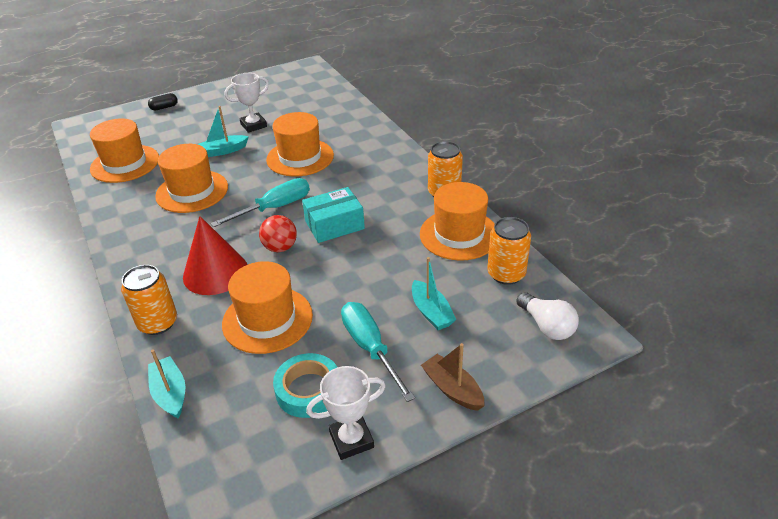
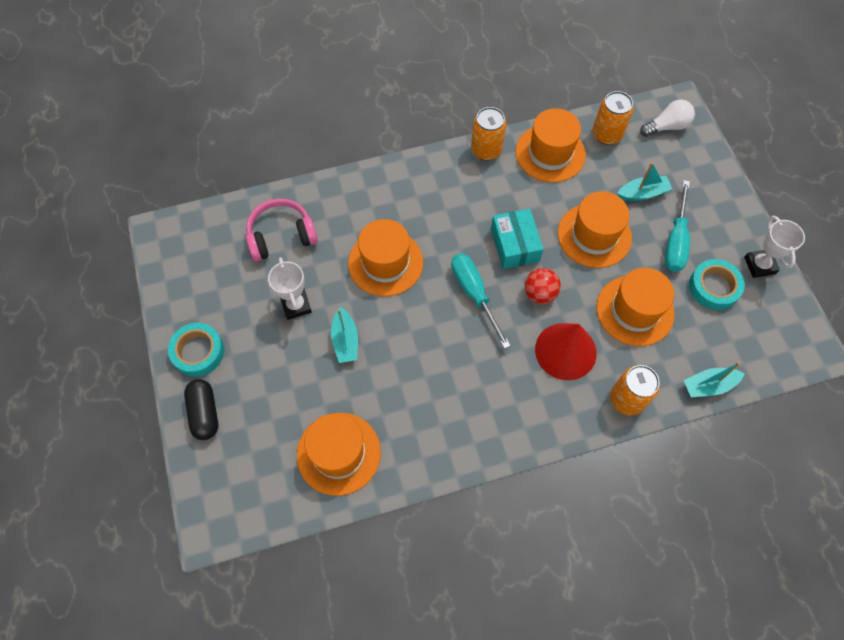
camera: 80 degrees left, 25 degrees up
black capsule [148,93,178,110] -> black capsule [184,379,218,440], size x1.55
orange hat [155,144,228,213] -> orange hat moved to [558,191,632,268]
turquoise screwdriver [341,302,415,402] -> turquoise screwdriver turned 60 degrees counterclockwise [665,180,690,272]
brown boat [421,343,485,411] -> none
none -> turquoise tape [168,323,224,377]
none -> pink headphones [246,199,318,261]

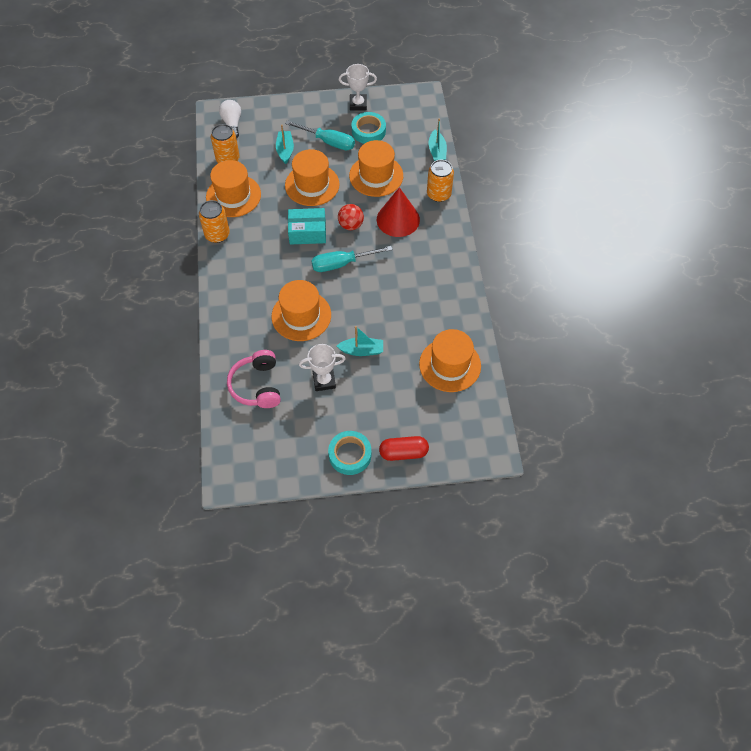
camera: 80 degrees left, 5 degrees down
black capsule [184,379,218,440] -> red capsule [379,436,429,461]

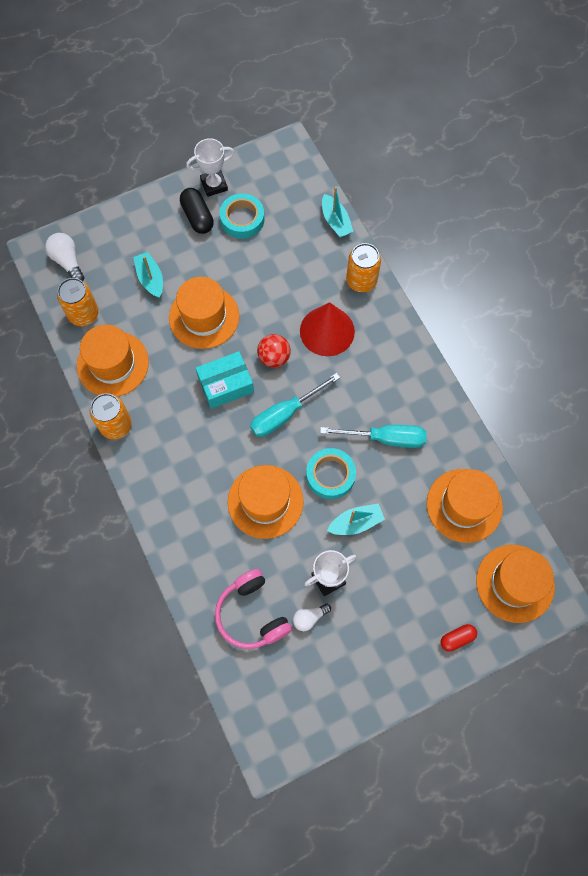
camera: 20 degrees left, 10 degrees up
turquoise screwdriver [285,120,355,150] -> turquoise screwdriver moved to [320,425,427,448]
turquoise tape [328,431,371,475] -> turquoise tape moved to [306,448,356,499]
orange hat [349,140,403,197] -> orange hat moved to [476,545,555,623]
red capsule [379,436,429,461] -> red capsule [441,624,477,652], size x0.64
none -> black capsule [180,188,214,234]
none -> white light bulb [293,604,331,631]

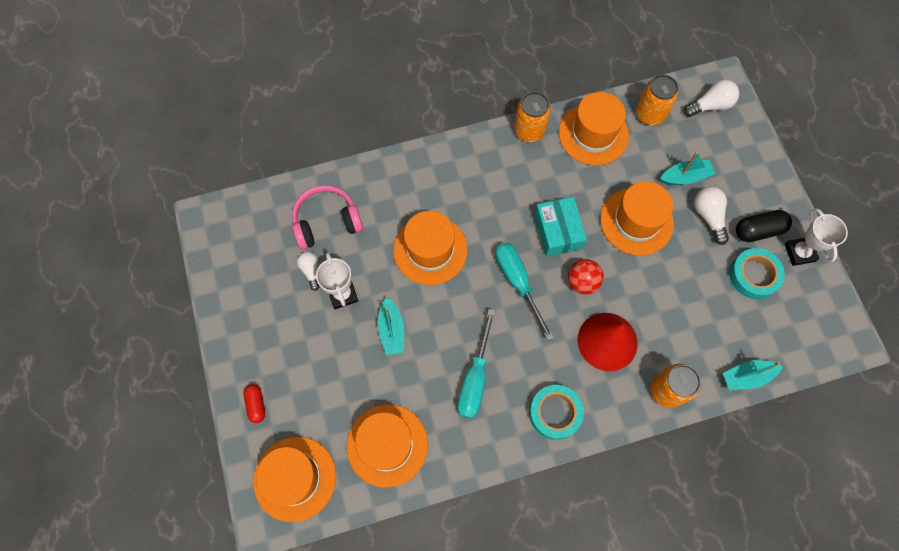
camera: 100 degrees right, 0 degrees up
turquoise tape [306,448,356,499] -> turquoise tape moved to [529,385,584,440]
none -> white light bulb [694,187,729,245]

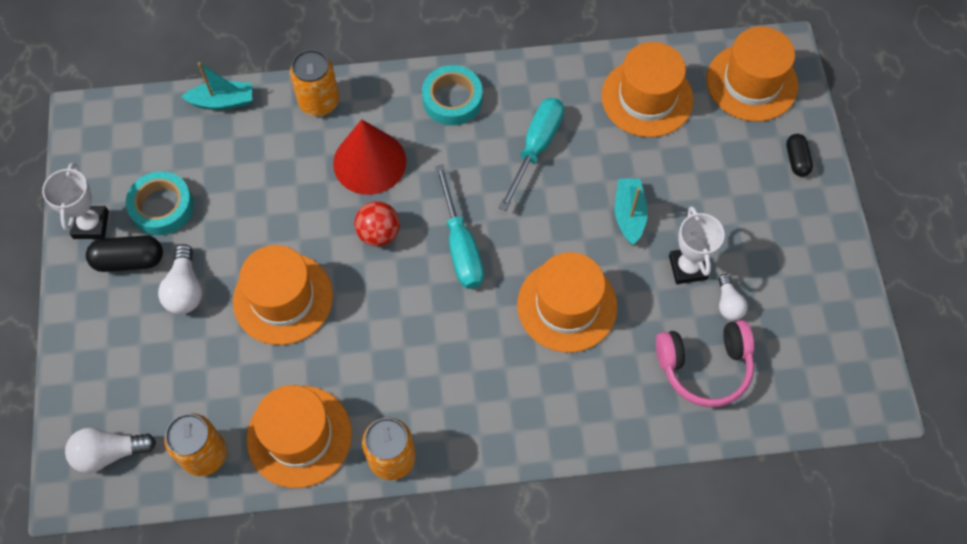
camera: 170 degrees left, 5 degrees down
red capsule [243,384,265,423] -> black capsule [786,134,813,177]
turquoise box [534,197,587,257] -> none
turquoise boat [660,152,715,185] -> none

